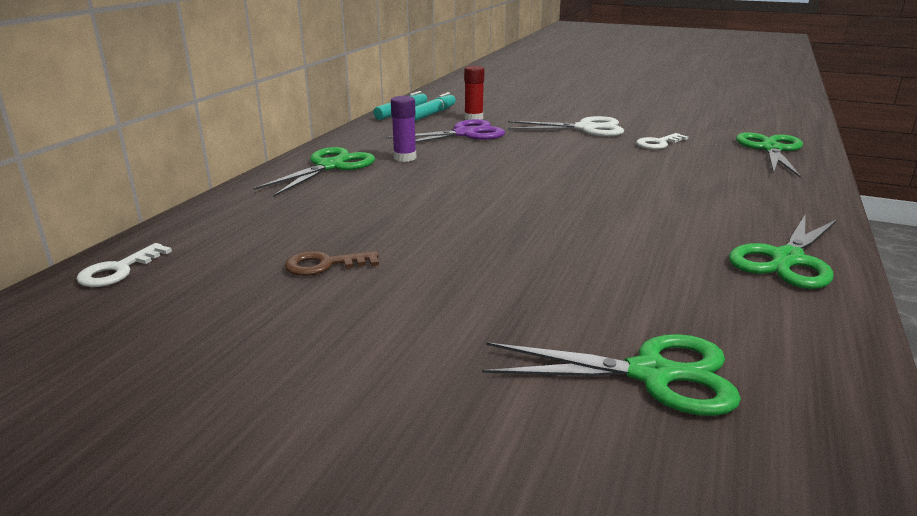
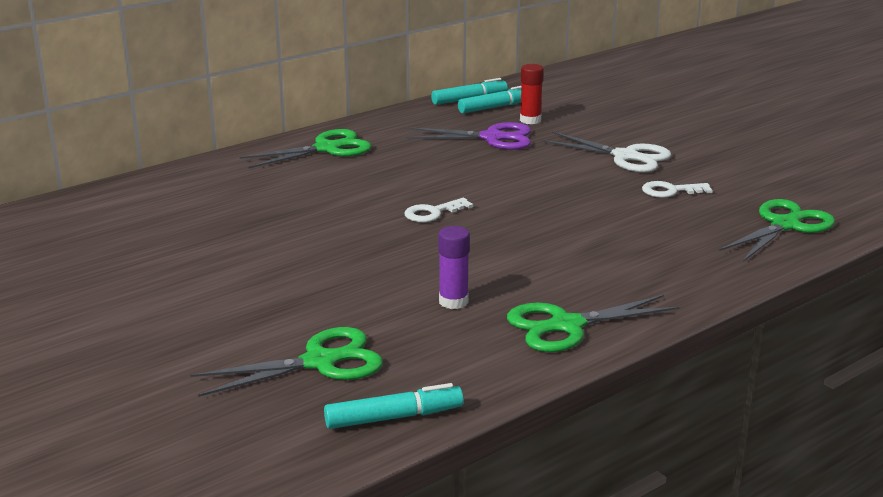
camera: 30 degrees right, 0 degrees up
white key [77,243,172,287] -> white key moved to [404,198,473,222]
brown key [285,251,379,276] -> none
purple glue stick [391,96,416,162] -> purple glue stick moved to [438,226,470,309]
green scissors [482,334,741,416] -> green scissors turned 60 degrees counterclockwise [191,327,383,397]
none -> turquoise marker [324,383,463,429]

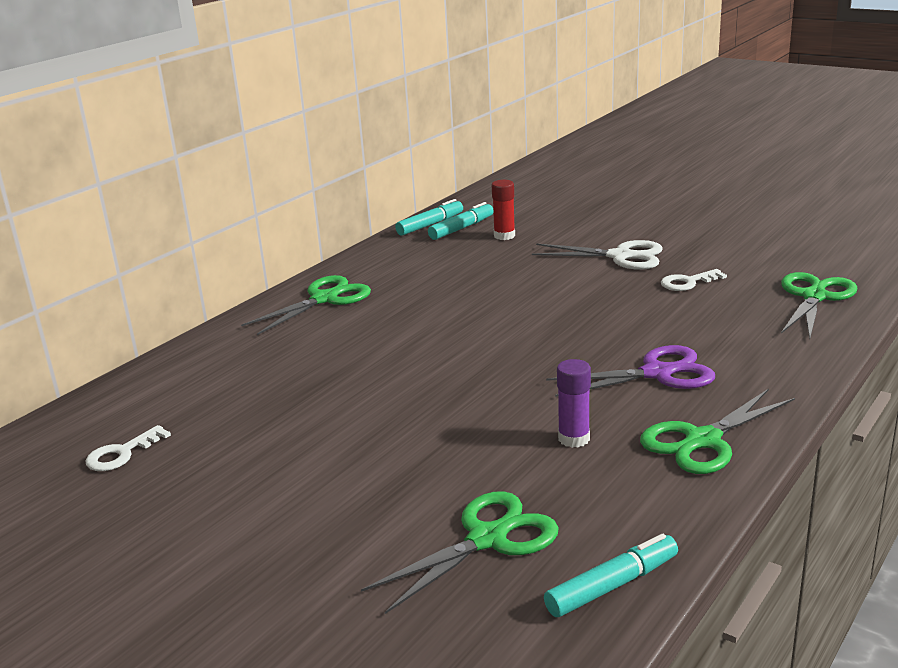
camera: 15 degrees left, 0 degrees up
white key [404,198,473,222] -> white key moved to [85,425,171,471]
purple scissors [406,122,531,150] -> purple scissors moved to [546,345,715,397]

